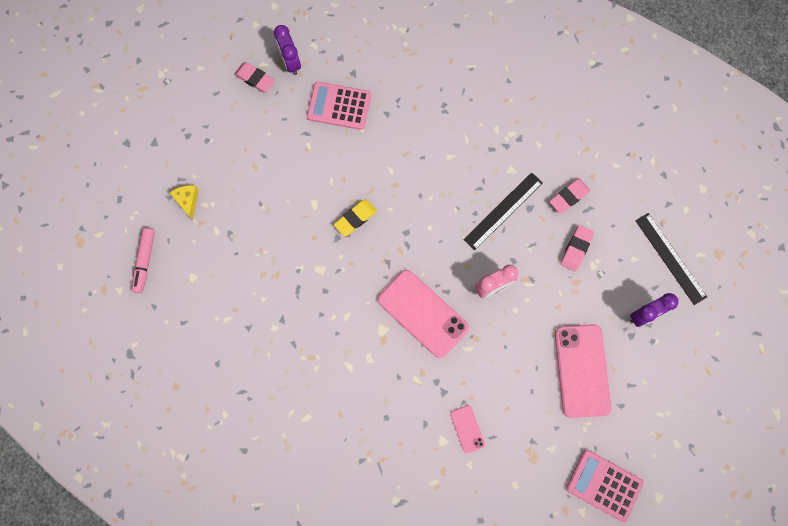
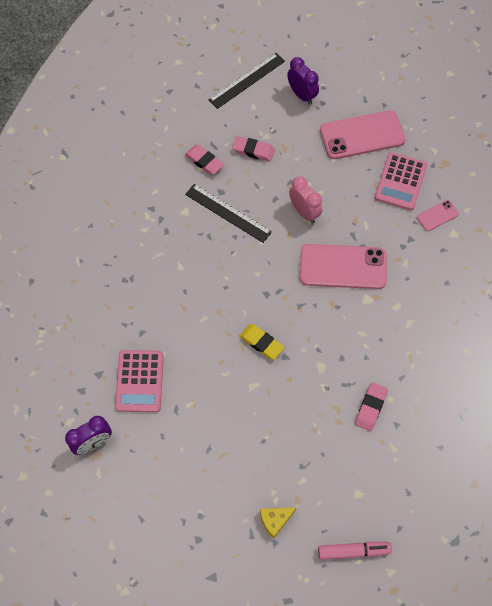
camera: 100 degrees left, 10 degrees down
pink eraser [234,62,275,93] -> pink eraser moved to [355,382,388,431]
pink phone [378,270,469,358] -> pink phone turned 60 degrees clockwise [300,244,387,289]
pink calculator [566,450,644,522] -> pink calculator moved to [375,152,427,210]

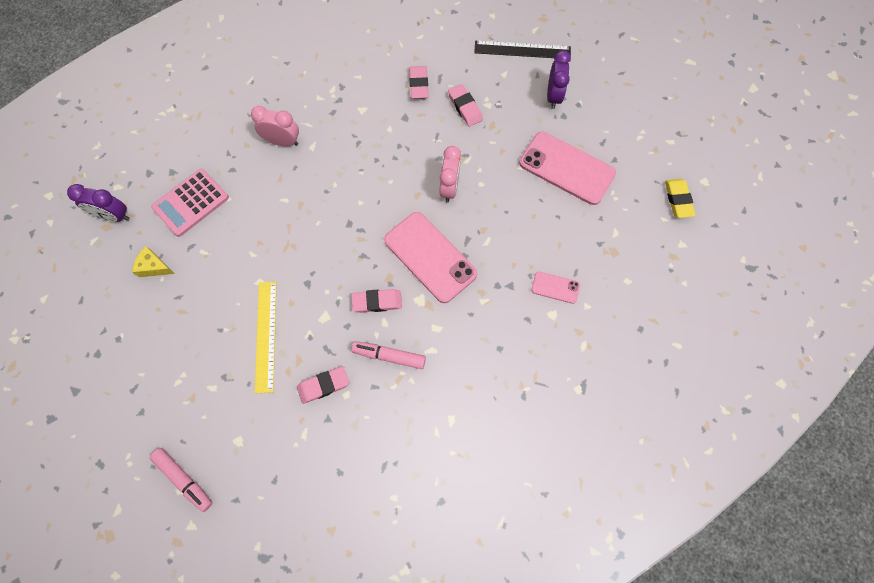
camera: 45 degrees right, 5 degrees up
black ruler [185,184,272,243] -> none
yellow eraser [240,324,284,360] -> yellow eraser moved to [665,179,696,218]
yellow cheese [260,507,297,539] -> yellow cheese moved to [132,246,175,277]
pink calculator [375,152,427,210] -> none
none -> pink clock [251,106,299,146]
none -> yellow ruler [255,282,277,394]
none -> pink eraser [351,289,402,313]
none -> pink marker [351,341,426,369]

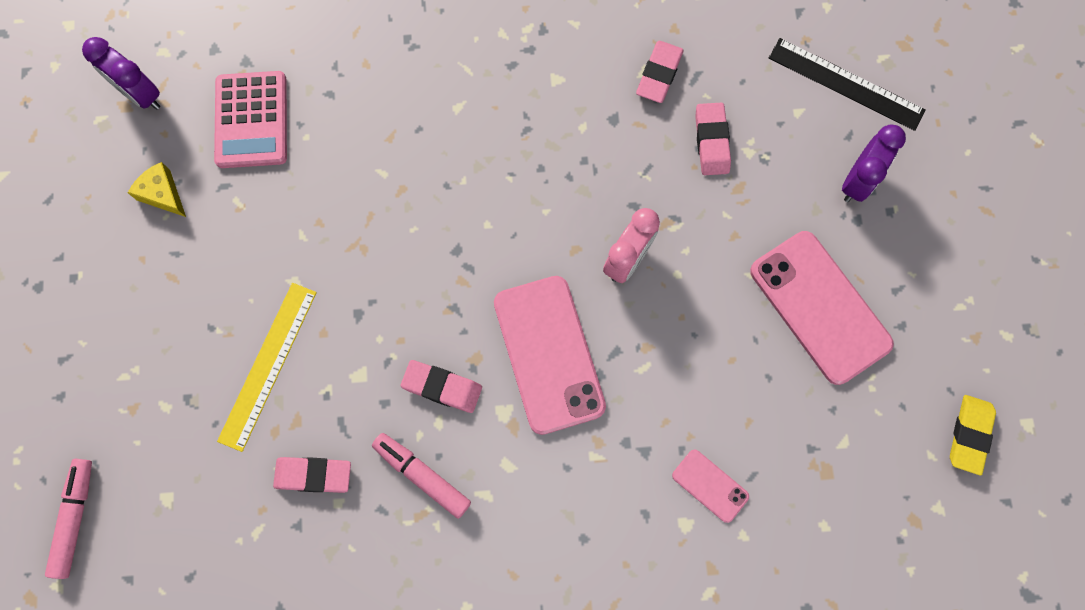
camera: 25 degrees right, 5 degrees up
pink marker [150,448,212,512] -> pink marker turned 150 degrees counterclockwise [45,459,92,579]
pink calculator [151,169,229,237] -> pink calculator turned 75 degrees counterclockwise [214,71,287,168]
pink clock [251,106,299,146] -> none

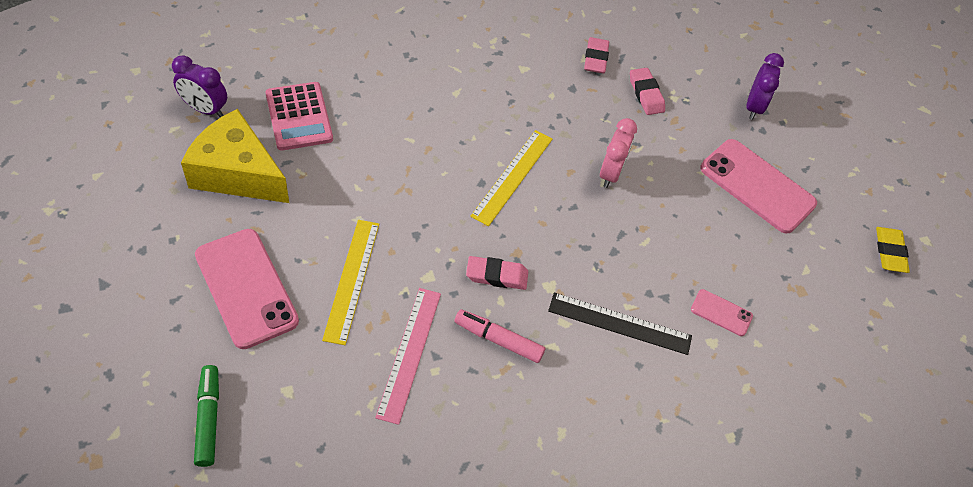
camera: 20 degrees left, 20 degrees down
pink marker [45,459,92,579] -> green marker [194,365,219,467]
yellow cheese [128,162,186,217] -> yellow cheese [181,109,289,203], size x2.29
pink eraser [273,457,351,493] -> pink ruler [375,288,441,425]
pink phone [494,276,606,435] -> pink phone moved to [195,229,299,349]
black ruler [769,38,926,131] -> black ruler moved to [548,293,692,355]
none -> yellow ruler [470,130,553,226]

